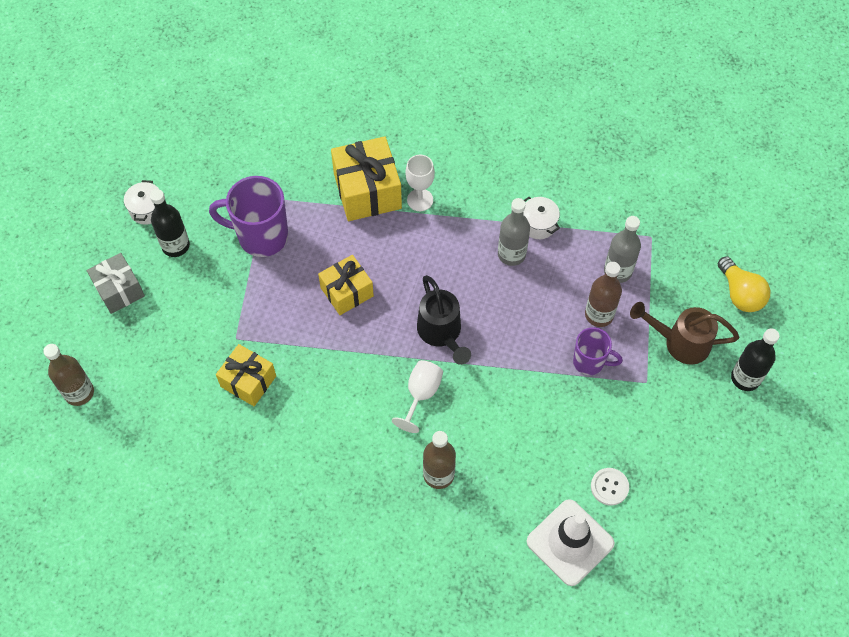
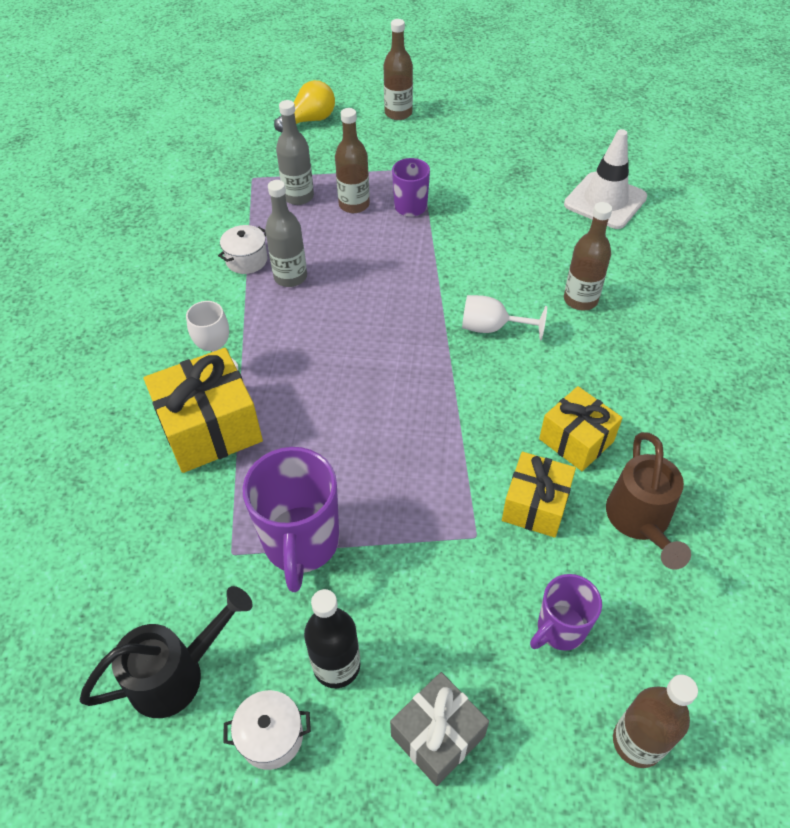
camera: 100 degrees left, 10 degrees down
yellow gift [318,255,374,315] -> yellow gift moved to [539,386,623,471]
black watering can [417,275,471,365] -> black watering can moved to [79,586,253,718]
white button [591,468,629,506] -> none
brown watering can [630,302,739,365] -> brown watering can moved to [606,432,691,570]
black bottle [731,328,780,391] -> brown bottle [384,19,413,120]
none -> purple mug [530,574,602,651]

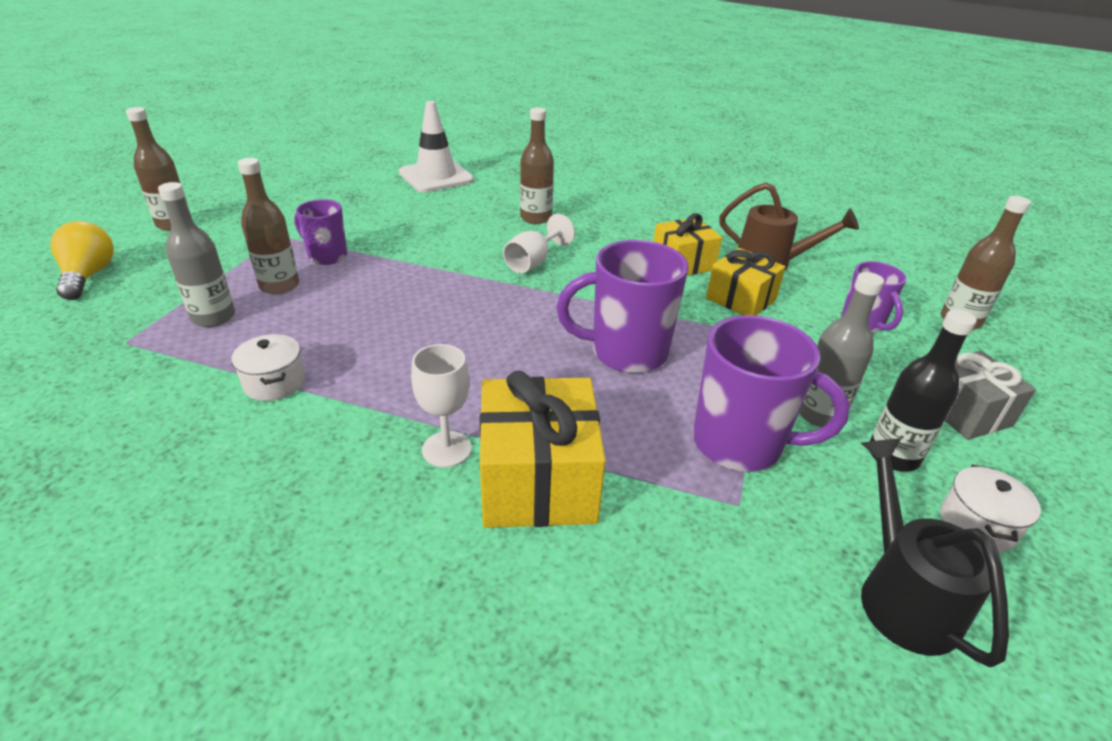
camera: 70 degrees left, 15 degrees down
grey bottle [265,180,307,287] -> grey bottle moved to [799,272,884,427]
none -> purple mug [557,240,689,373]

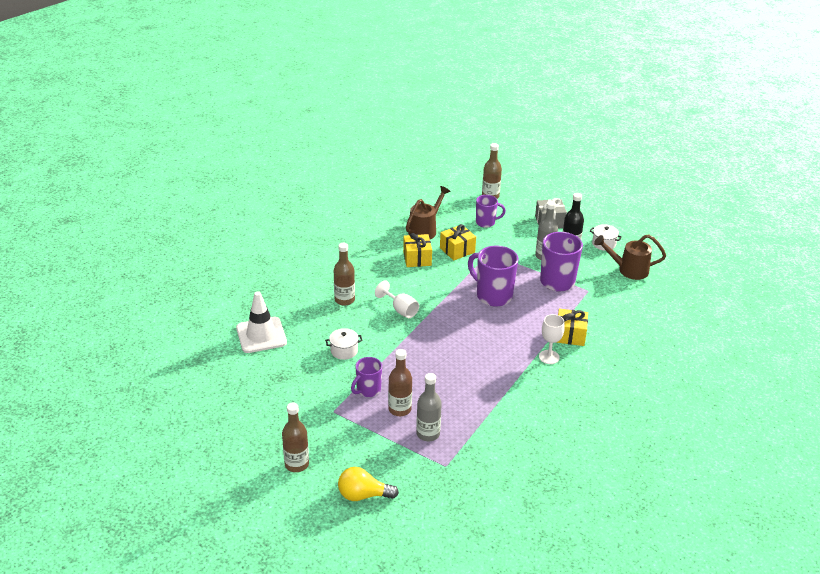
camera: 75 degrees left, 0 degrees up
white pot [231,334,305,401] -> white pot moved to [325,328,363,360]
yellow gift [479,371,606,528] -> yellow gift [556,309,588,346], size x0.65
purple mug [557,240,689,373] -> purple mug turned 120 degrees clockwise [468,246,519,307]
black watering can [861,438,1009,667] -> brown watering can [594,235,666,280]

